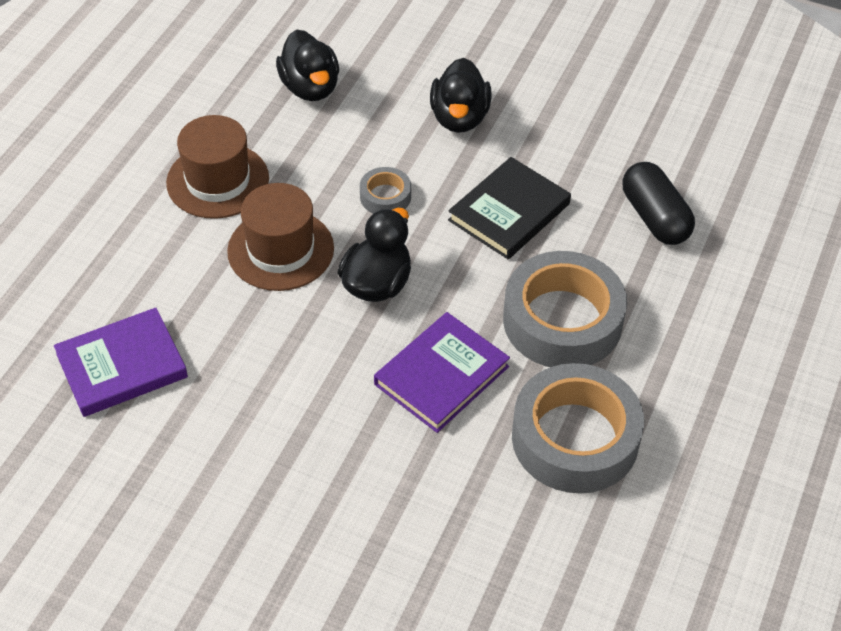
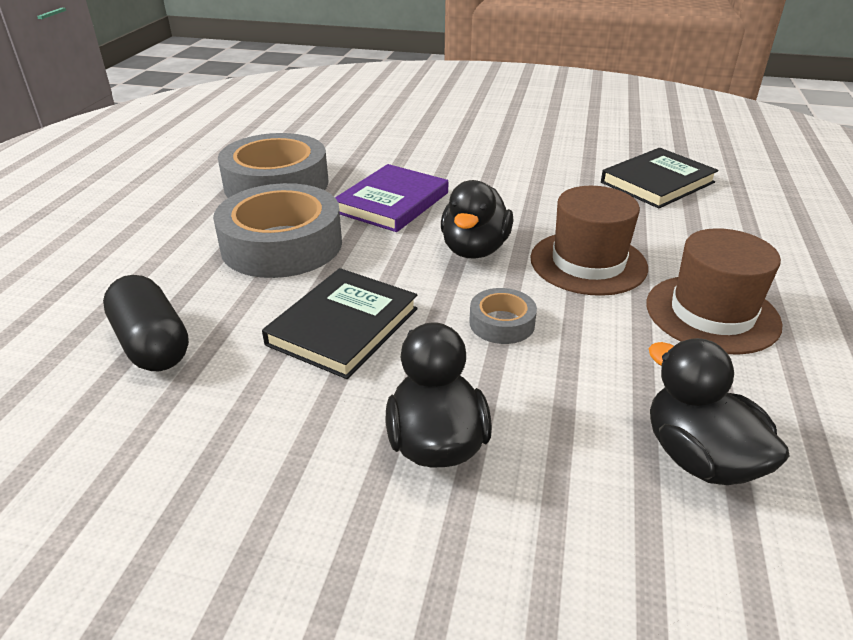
camera: 170 degrees right, 15 degrees down
purple book [54,308,188,417] -> black book [601,148,718,209]

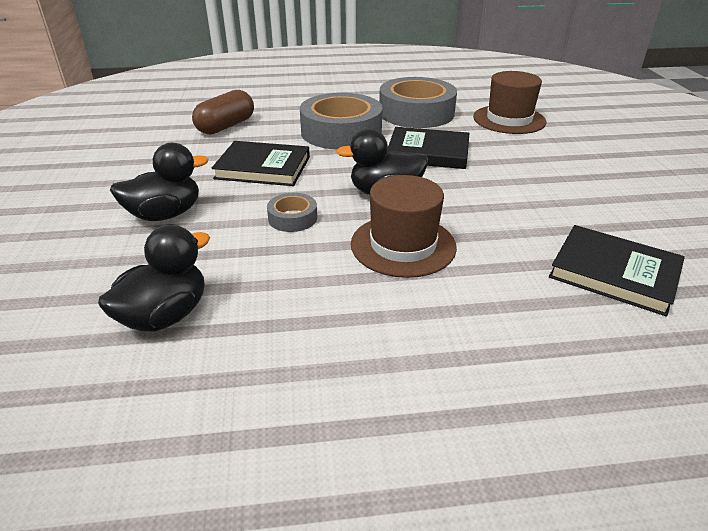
camera: 70 degrees right, 0 degrees up
black capsule [103,275,189,371] -> brown capsule [192,90,254,135]
purple book [335,164,448,232] -> black book [388,127,469,169]
brown hat [646,228,783,355] -> brown hat moved to [473,71,547,134]

